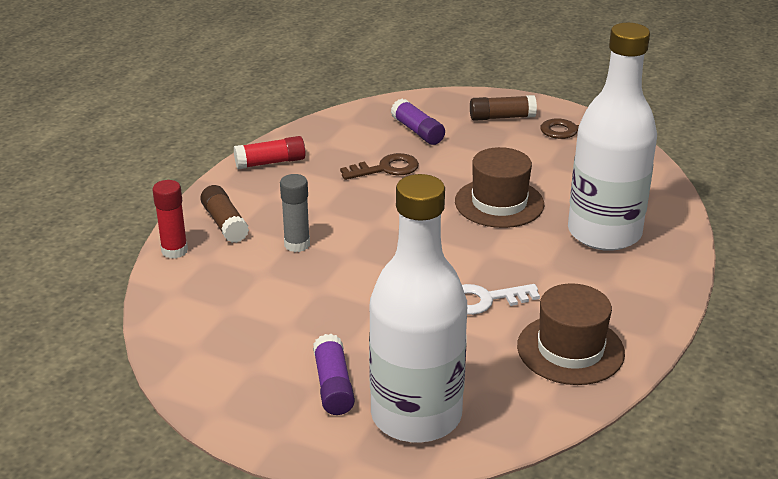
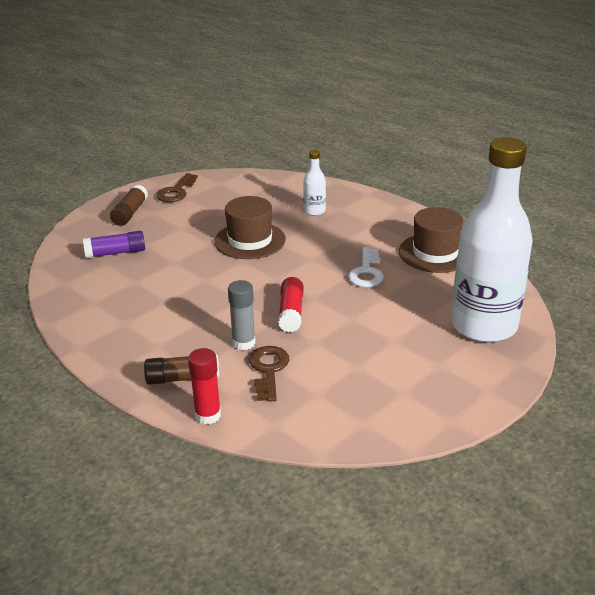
camera: 70 degrees left, 0 degrees up
red glue stick [234,136,306,169] -> red glue stick moved to [278,277,304,332]
purple glue stick [313,334,355,415] -> none
brown key [340,153,419,180] -> brown key moved to [249,346,290,402]
white bottle [568,23,657,251] -> white bottle [303,150,326,216], size x0.41

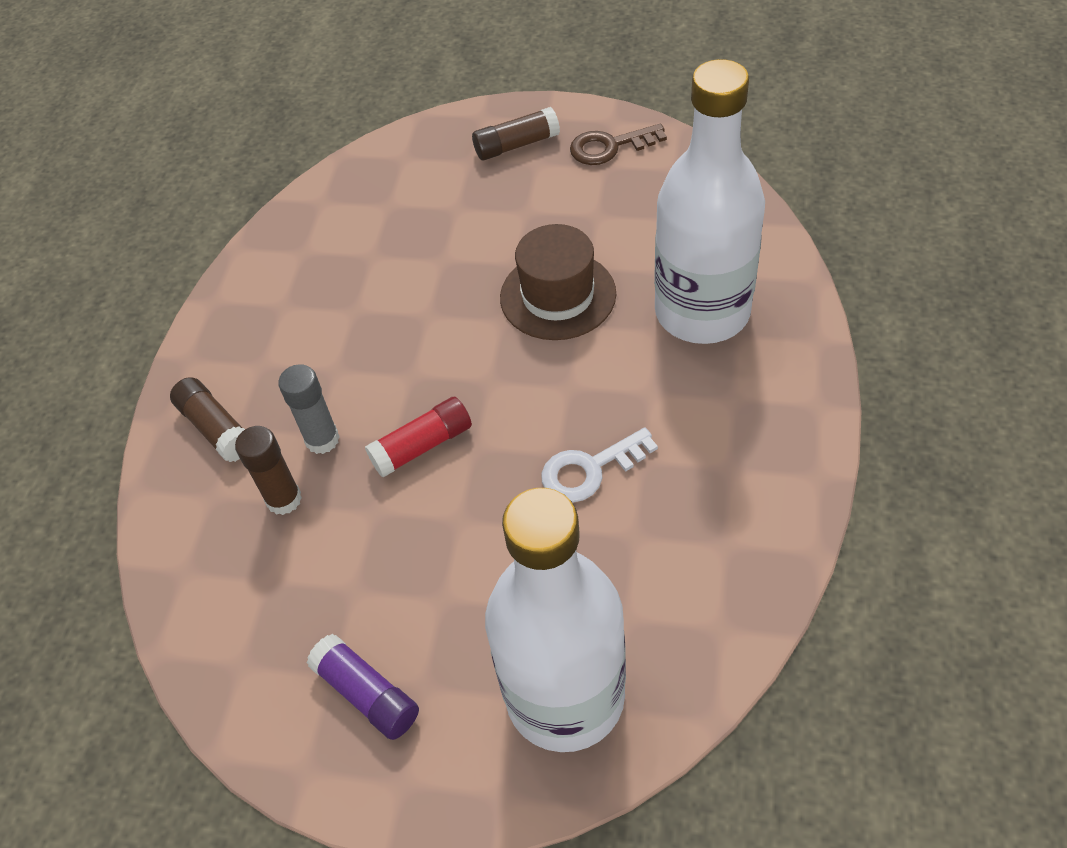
camera: 60 degrees right, 20 degrees up
purple glue stick [83,231,145,258] -> purple glue stick moved to [307,634,419,740]
red glue stick [188,348,221,424] -> none
brown key [249,346,290,402] -> brown glue stick [235,426,302,515]
white bottle [303,150,326,216] -> white bottle [654,59,765,344], size x2.46
brown hat [399,207,463,273] -> none

